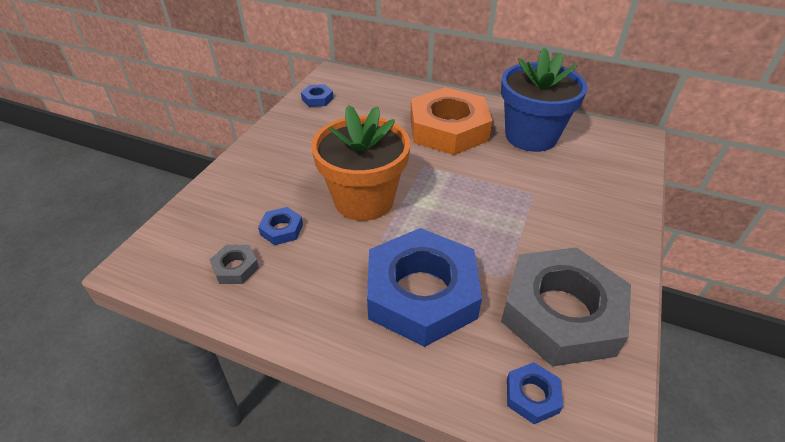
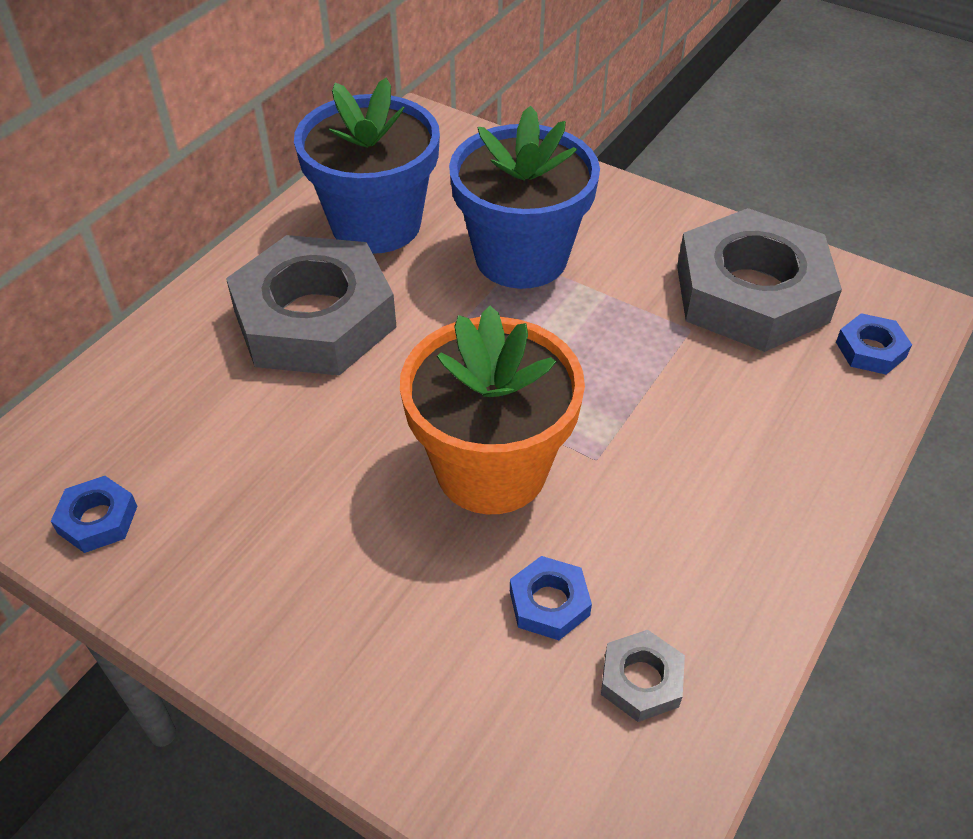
camera: 80 degrees left, 5 degrees up
blue nut [367,228,482,347] -> none
orange nut [410,87,492,155] -> grey nut [226,235,396,375]
none -> blue flower pot [449,106,600,289]

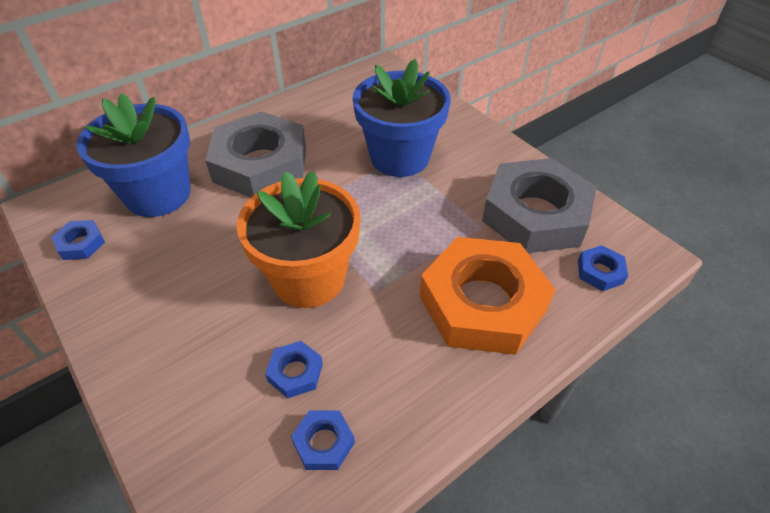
camera: 20 degrees right, 0 degrees up
blue flower pot [294,78,440,254] -> blue flower pot moved to [76,93,191,217]
grey nut [601,630,685,722] -> blue nut [291,411,355,470]
none -> orange nut [420,237,556,355]

